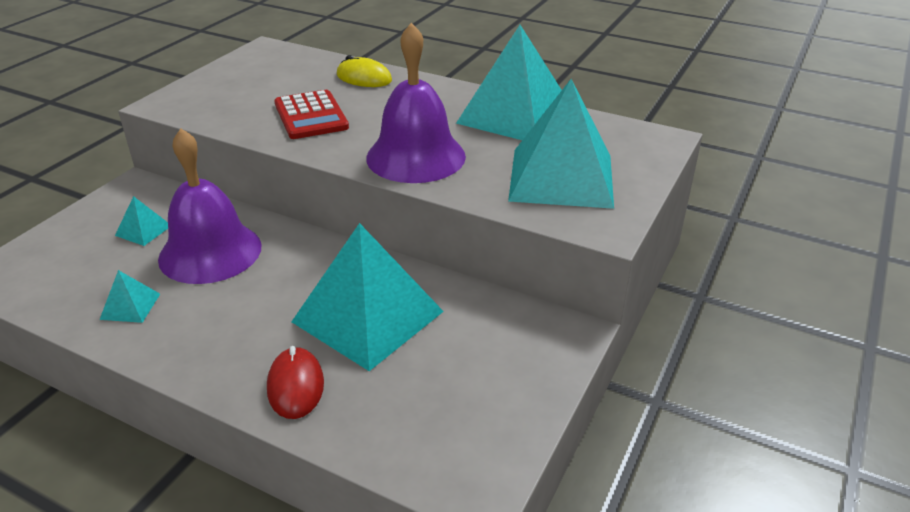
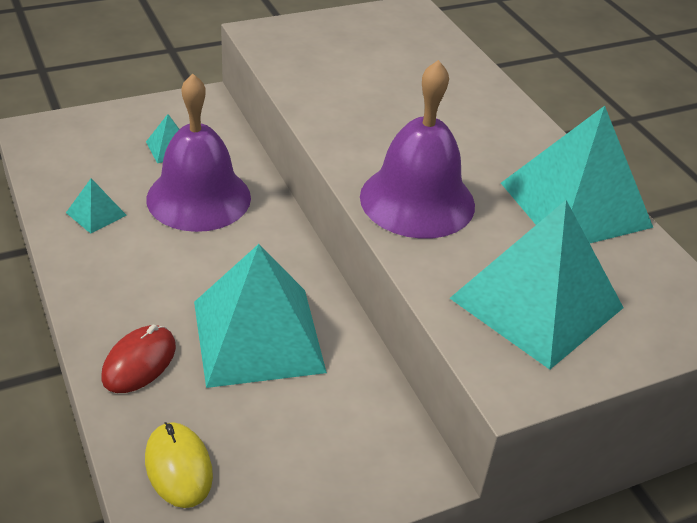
camera: 35 degrees right, 5 degrees up
red calculator [274,90,349,139] -> none
yellow mouse [337,55,392,87] -> yellow mouse moved to [145,422,213,508]

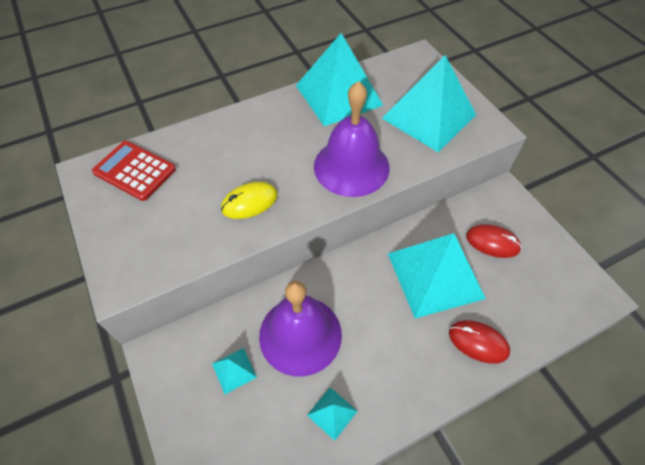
camera: 90 degrees left, 15 degrees up
yellow mouse [145,422,213,508] -> yellow mouse moved to [221,182,278,219]
none -> red calculator [92,141,176,201]
none -> red mouse [466,224,522,258]

